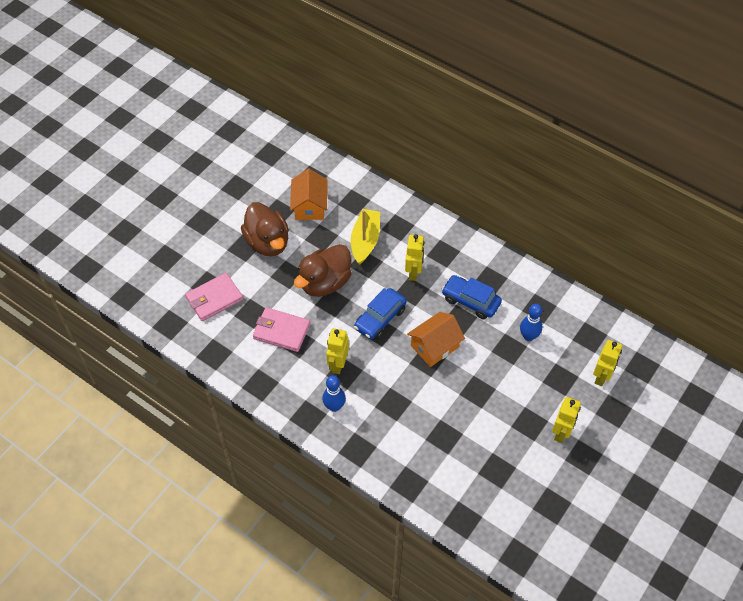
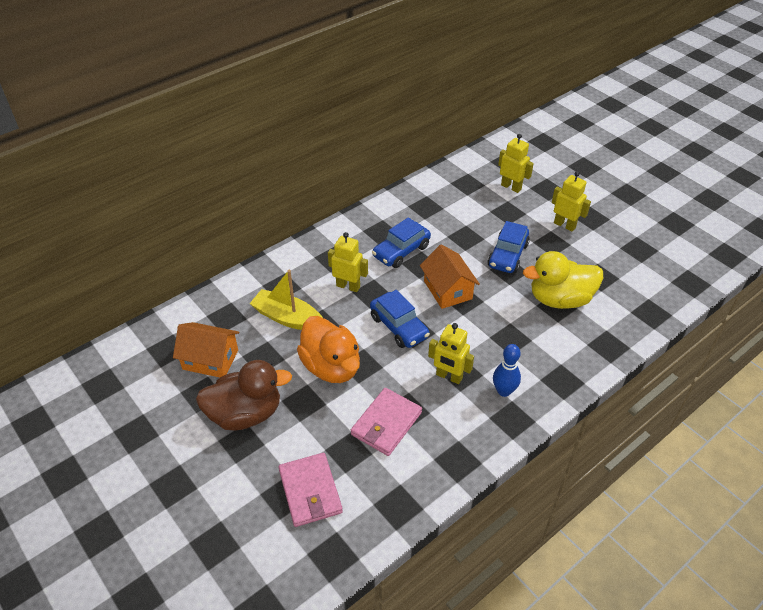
camera: 75 degrees left, 10 degrees down
brown duck [294,244,352,297] -> orange duck [297,316,360,383]
blue bowling pin [520,304,542,341] -> none
none -> blue car [488,221,530,273]
none -> yellow duck [523,251,603,309]

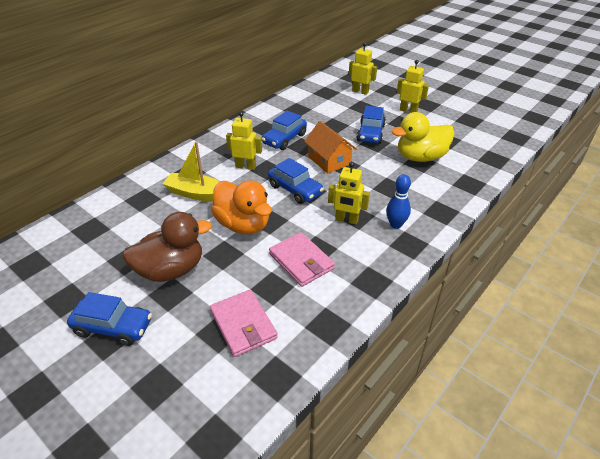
camera: 10 degrees left, 5 degrees down
orange house [173,322,239,377] -> none
pink wallet [351,388,422,456] -> pink wallet turned 60 degrees counterclockwise [269,232,335,287]
none -> blue car [67,292,152,346]

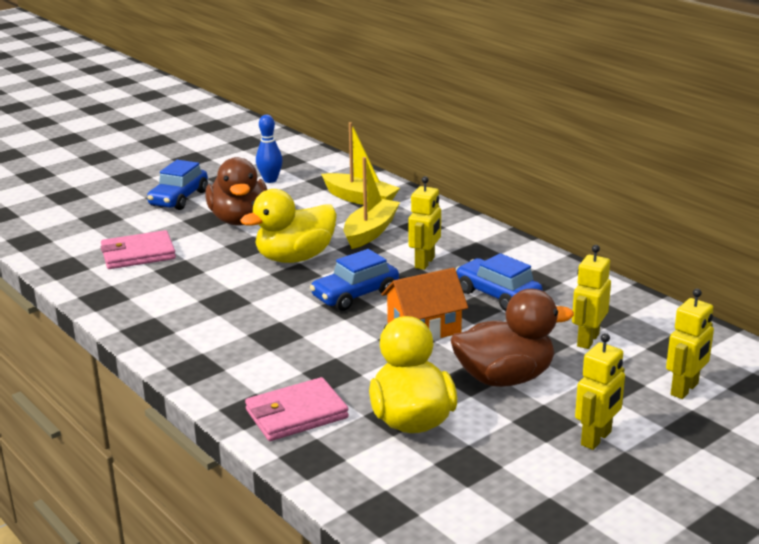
camera: 100 degrees right, 15 degrees down
orange duck [211,180,272,235] -> yellow duck [240,189,337,263]
pink wallet [269,232,335,287] -> pink wallet moved to [245,377,349,441]
yellow robot [328,162,370,224] -> yellow robot moved to [572,245,611,349]
blue car [357,106,386,144] -> brown duck [451,289,574,387]
blue bowling pin [386,174,411,229] -> blue bowling pin moved to [256,115,283,183]
none -> yellow boat [321,122,400,205]

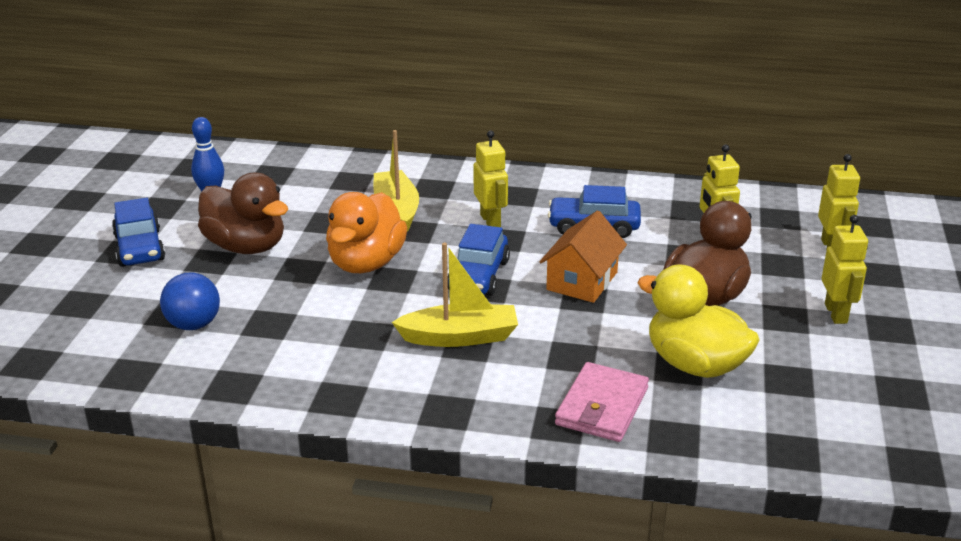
camera: 40 degrees left, 5 degrees up
pink wallet [101,230,176,269] -> blue ball [160,273,220,330]
yellow duck [240,189,337,263] -> orange duck [326,192,407,273]
yellow boat [321,122,400,205] -> yellow boat moved to [392,243,518,347]

